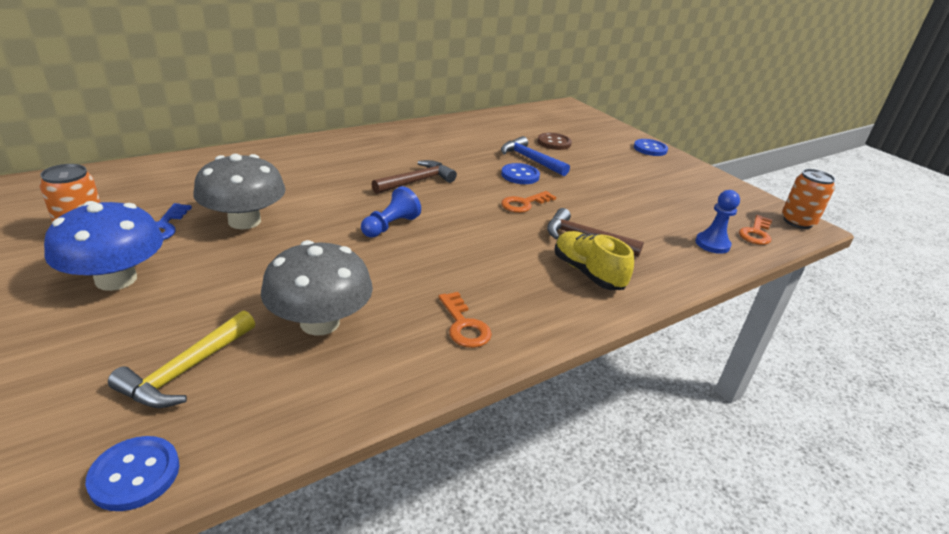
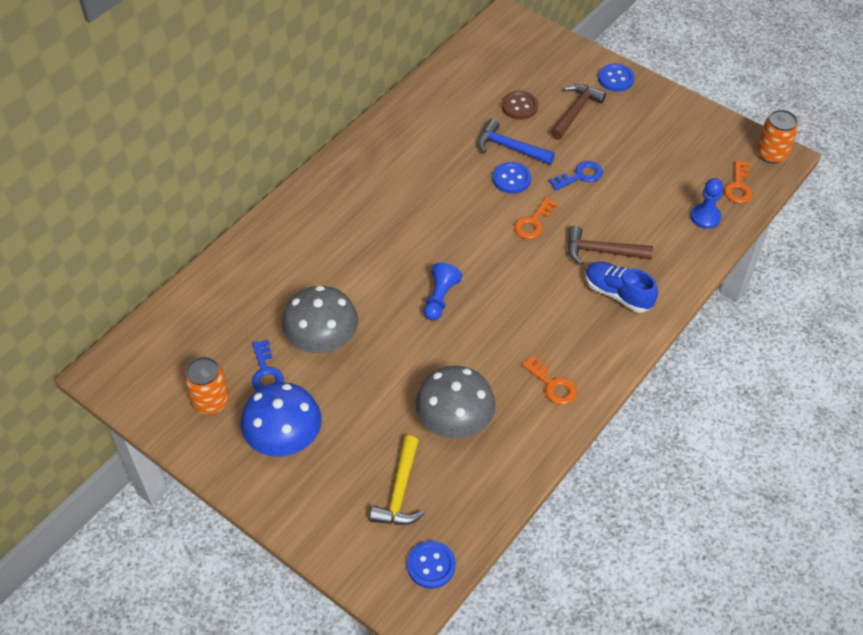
camera: 15 degrees left, 20 degrees up
brown hammer [372,160,457,194] -> brown hammer moved to [551,84,606,140]
yellow shoe [554,231,634,290] -> blue shoe [585,262,658,313]
none -> blue key [549,161,603,191]

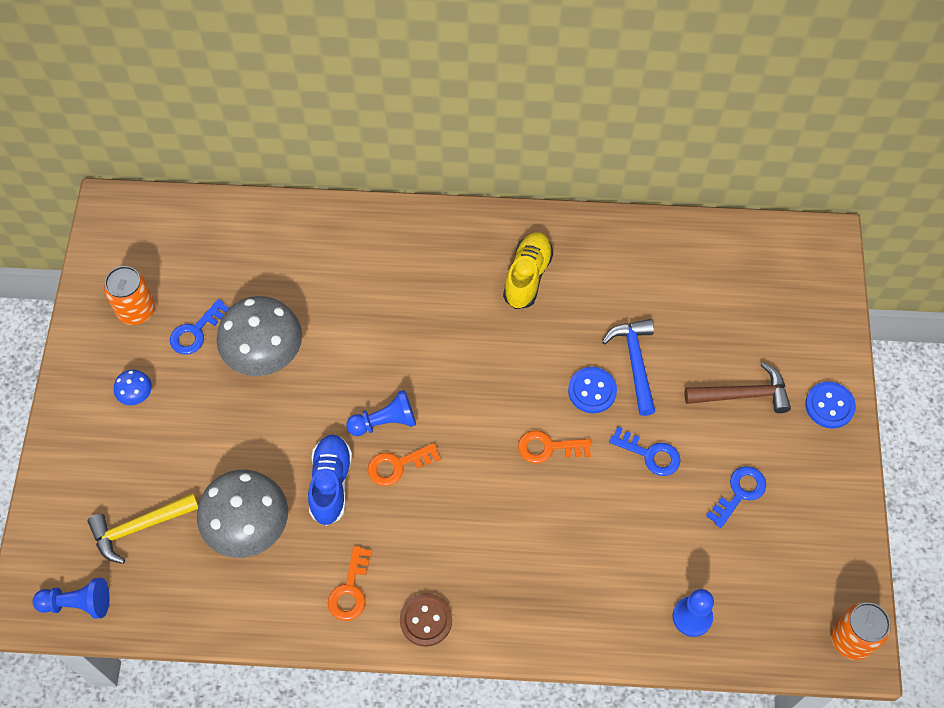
camera: 55 degrees right, 10 degrees up
blue mushroom [241,382,322,457] -> blue mushroom [114,370,152,405], size x0.44
blue button [407,541,456,589] -> blue pawn [33,578,110,619]
brown button [502,91,538,120] -> brown button moved to [400,593,452,647]
brown hammer [568,226,653,265] -> none
blue shoe [585,262,658,313] -> blue shoe moved to [308,434,352,526]
orange key [724,160,752,203] -> orange key moved to [368,443,441,486]
none -> yellow shoe [503,232,553,309]
none -> blue key [706,466,766,528]

